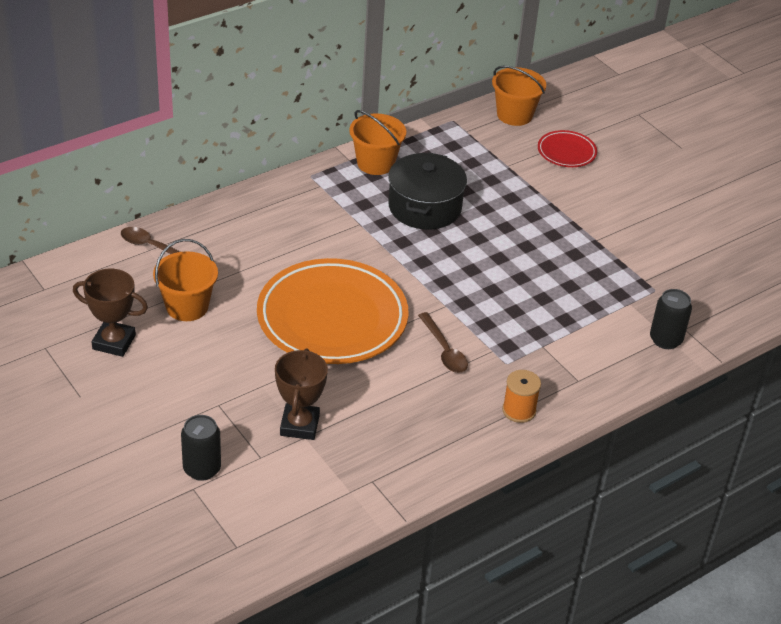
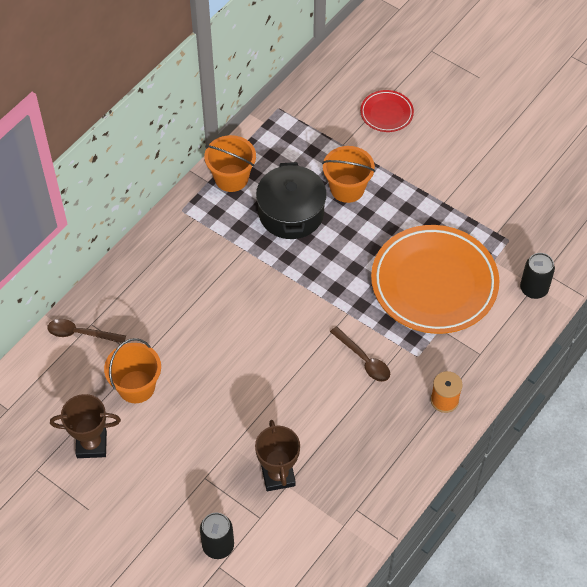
camera: 15 degrees left, 15 degrees up
orange plate [257,258,409,364] -> orange plate moved to [371,225,499,334]
orange bucket [492,66,546,126] -> orange bucket moved to [322,146,375,203]

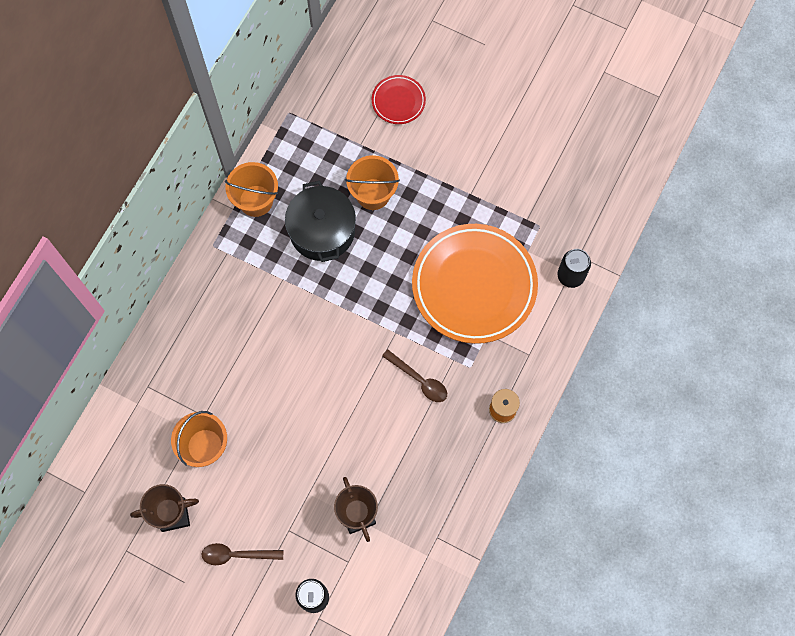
camera: 10 degrees left, 15 degrees up
brown spoon [47,319,126,343] -> brown spoon moved to [201,543,283,565]

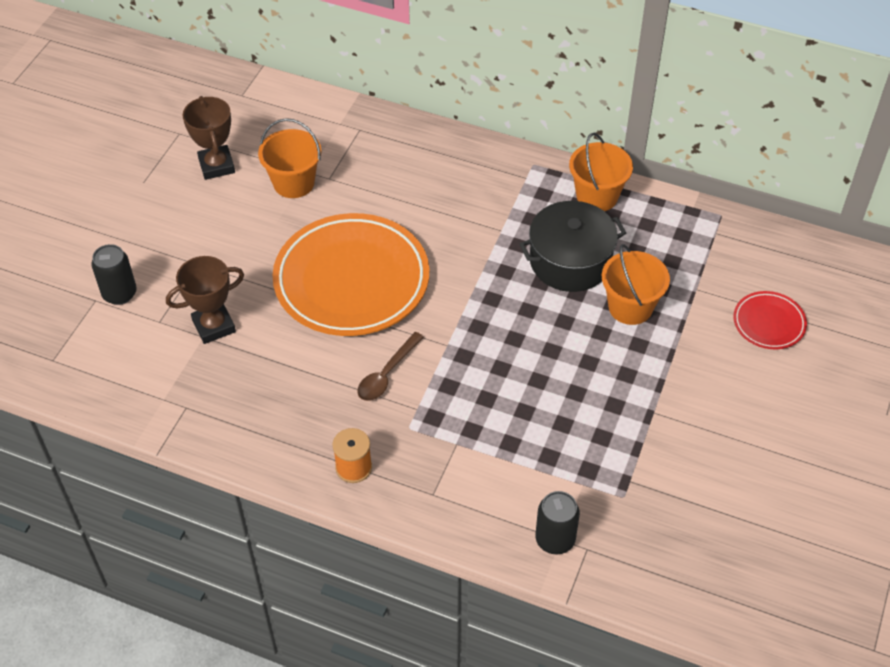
camera: 85 degrees right, 20 degrees down
brown spoon [201,543,283,565] -> none
orange plate [412,224,538,344] -> orange plate moved to [273,213,429,336]

